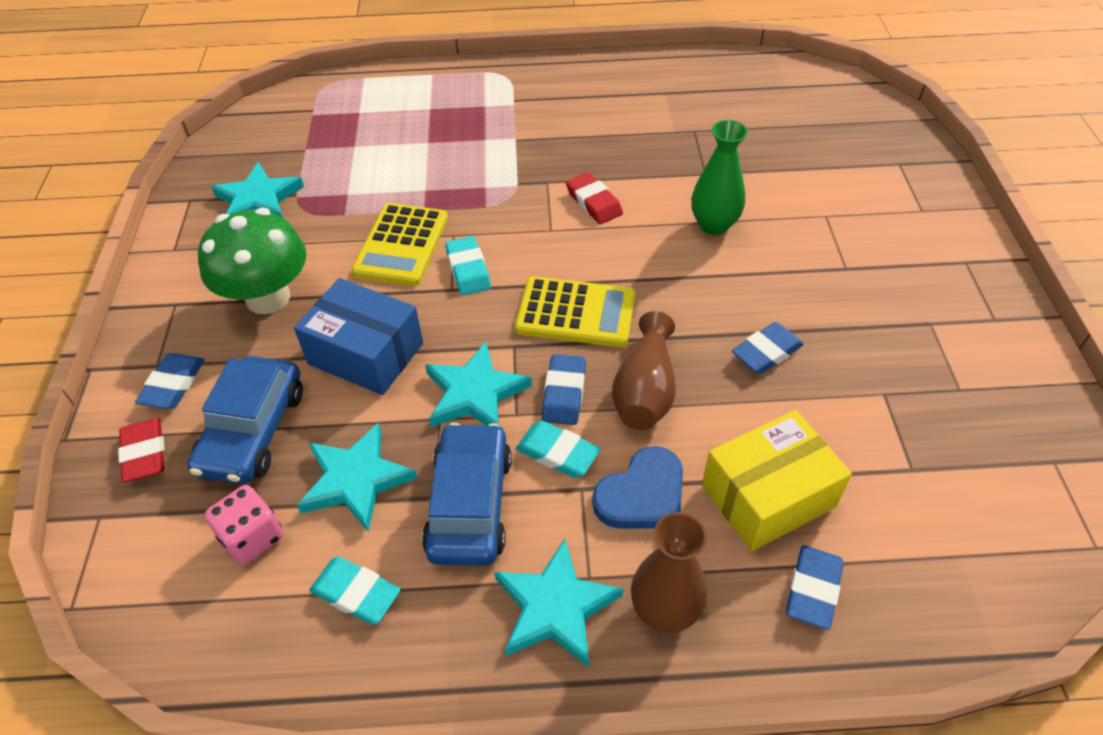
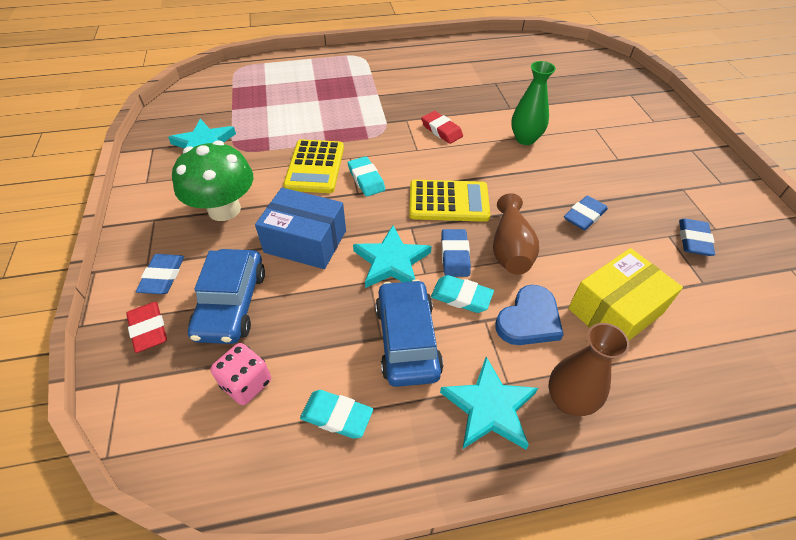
camera: 10 degrees left, 0 degrees up
turquoise star [297,423,418,531] -> none
blue eraser [786,545,844,630] -> blue eraser moved to [679,219,715,256]

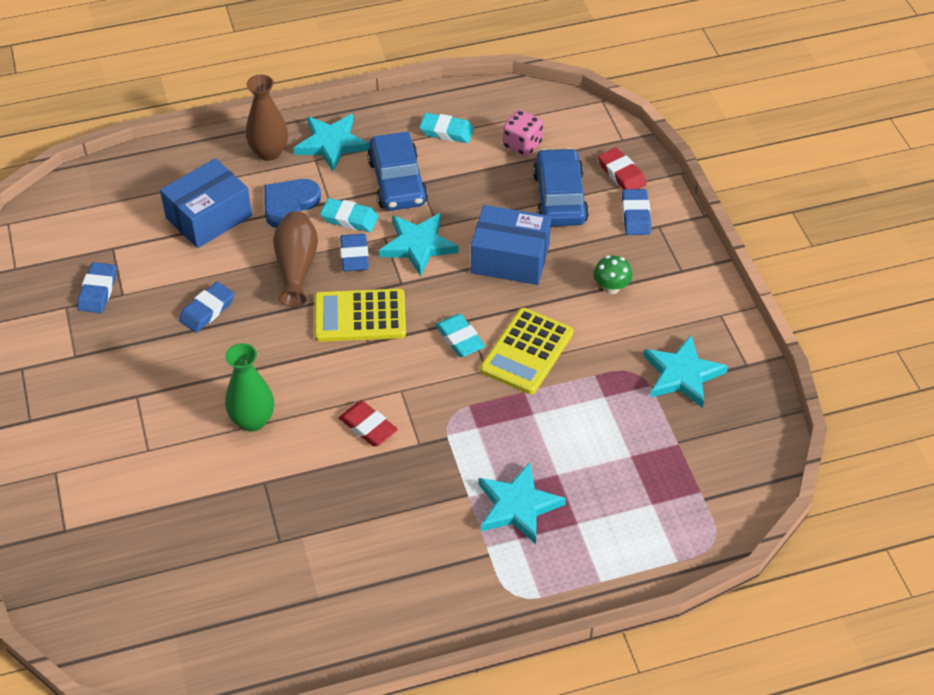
camera: 175 degrees right, 0 degrees up
green mushroom [172,141,253,221] -> green mushroom [593,255,632,294], size x0.47
yellow calculator [283,139,344,193] -> yellow calculator turned 150 degrees counterclockwise [480,308,573,394]
yellow box [568,248,683,341] -> blue box [160,158,252,248]
none -> turquoise star [478,463,566,544]

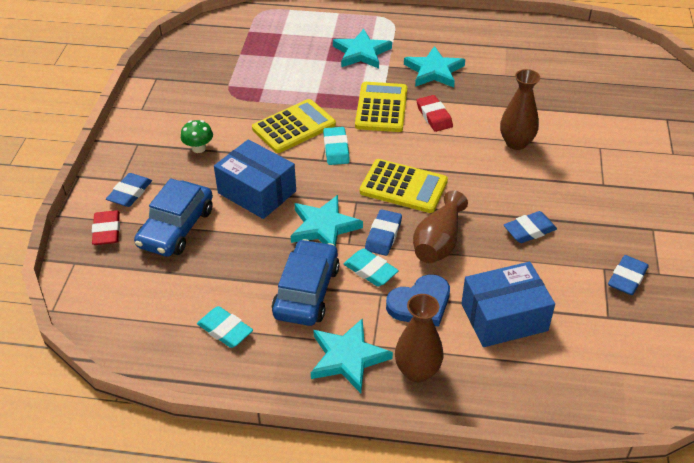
camera: 155 degrees left, 5 degrees down
green vase [225,343,274,432] -> brown vase [500,69,540,150]
pink dice [502,110,543,156] -> none
turquoise star [644,335,728,408] -> turquoise star moved to [404,46,465,88]
none -> yellow calculator [355,82,407,132]

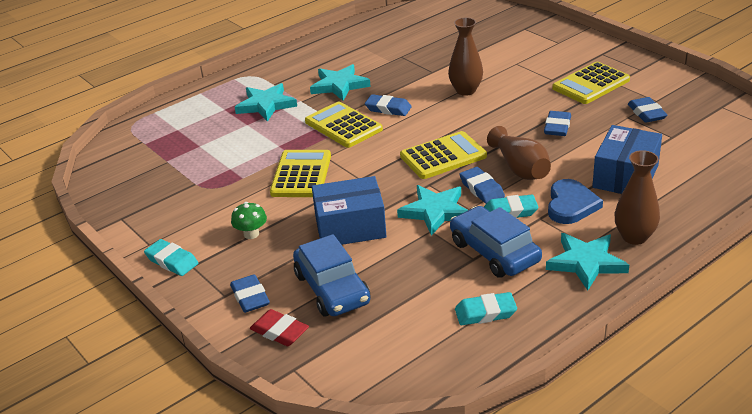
camera: 45 degrees left, 10 degrees down
turquoise eraser [323,127,350,165] -> turquoise eraser moved to [144,239,198,276]
red eraser [417,95,453,132] -> blue eraser [365,94,412,116]
none -> yellow calculator [552,62,630,104]

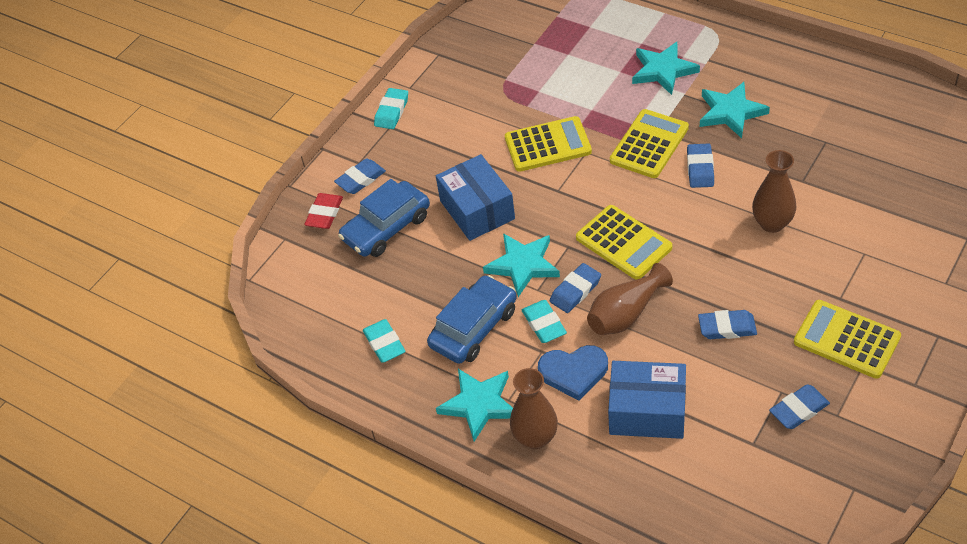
camera: 75 degrees right, 15 degrees up
green mushroom [231,202,267,239] -> none

